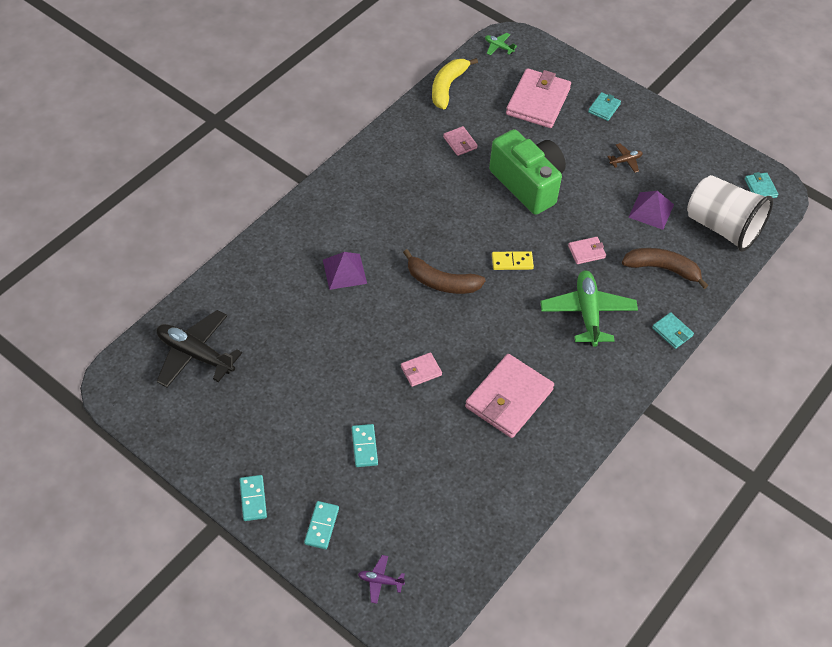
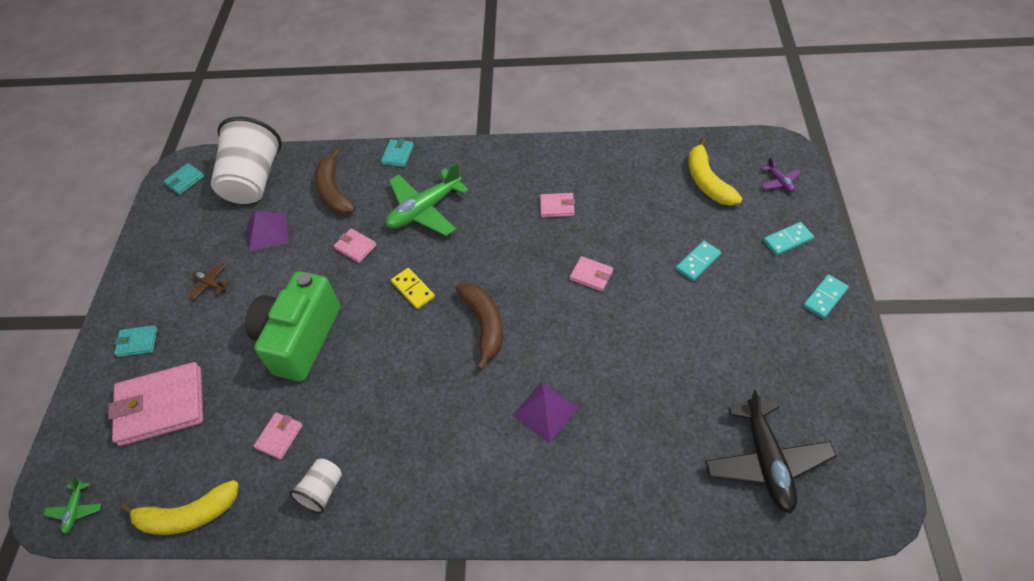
camera: 120 degrees left, 0 degrees up
pink wallet [465,354,554,438] -> pink wallet [540,193,575,217], size x0.47
none -> white cup [289,459,342,514]
none -> yellow banana [689,138,742,206]

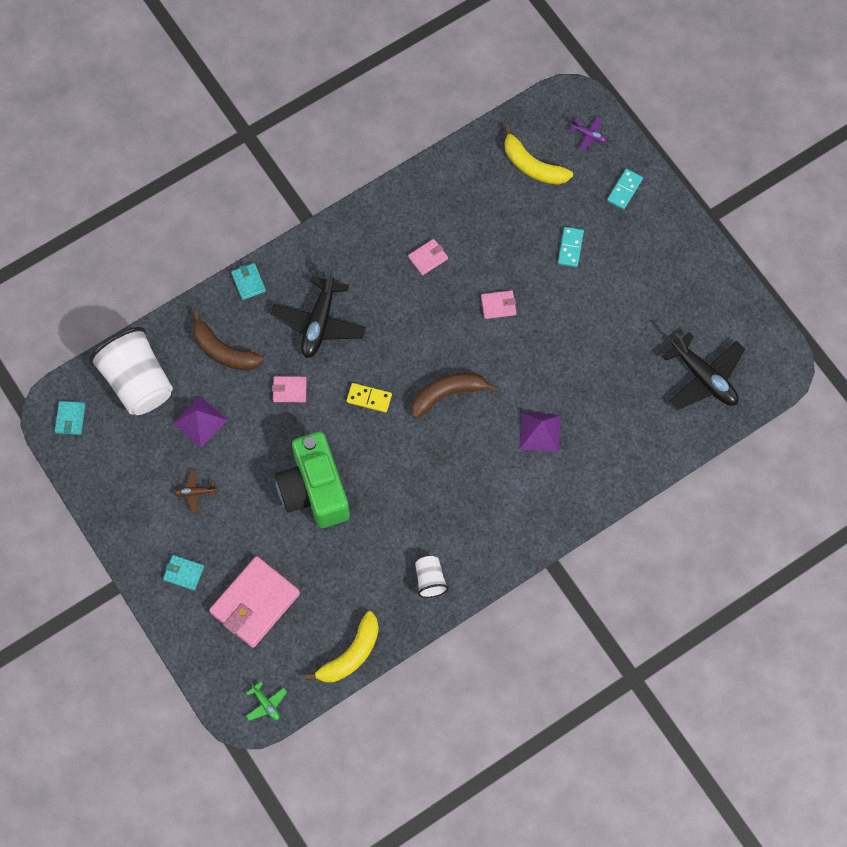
camera: 40 degrees left, 15 degrees up
turquoise wallet [114,325,158,357] -> turquoise wallet turned 60 degrees clockwise [163,555,204,591]
pink wallet [254,412,303,460] -> none
green plane [386,162,469,236] -> black plane [271,269,366,358]
brown banana [456,283,503,371] -> brown banana turned 60 degrees counterclockwise [411,372,498,418]
turquoise domino [803,274,849,319] -> none

